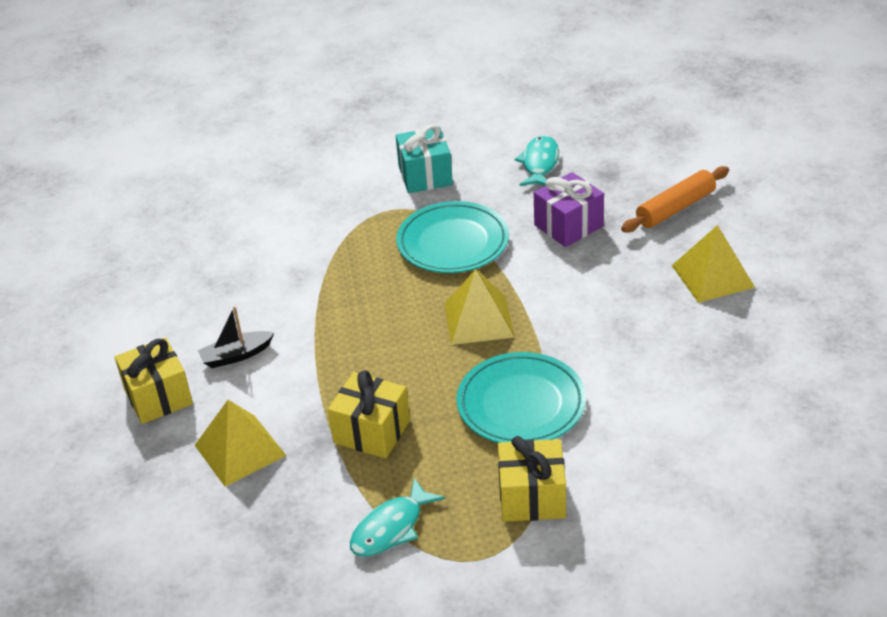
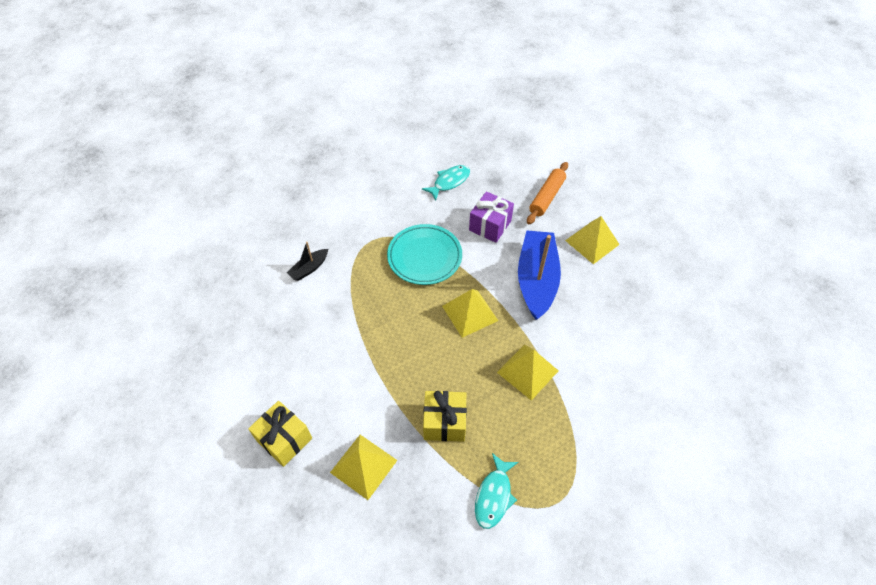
camera: 25 degrees left, 15 degrees up
black boat [198,306,274,368] -> black boat moved to [287,242,328,281]
turquoise gift [396,124,453,193] -> none
turquoise plate [456,352,586,443] -> yellow pyramid [497,344,558,400]
yellow gift [498,436,566,522] -> none
turquoise fish [514,135,559,186] -> turquoise fish turned 60 degrees clockwise [422,165,470,201]
none -> blue boat [518,231,561,320]

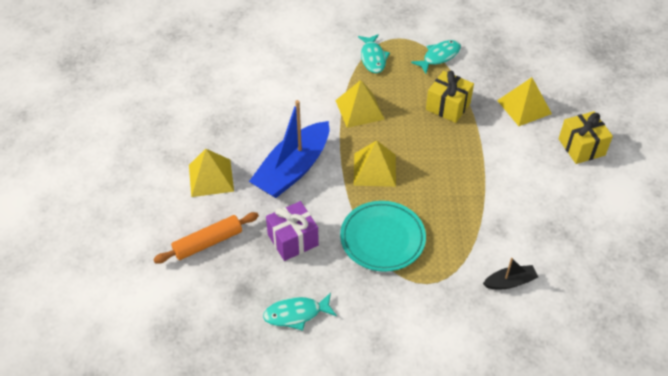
camera: 150 degrees left, 5 degrees down
none -> turquoise fish [358,34,390,73]

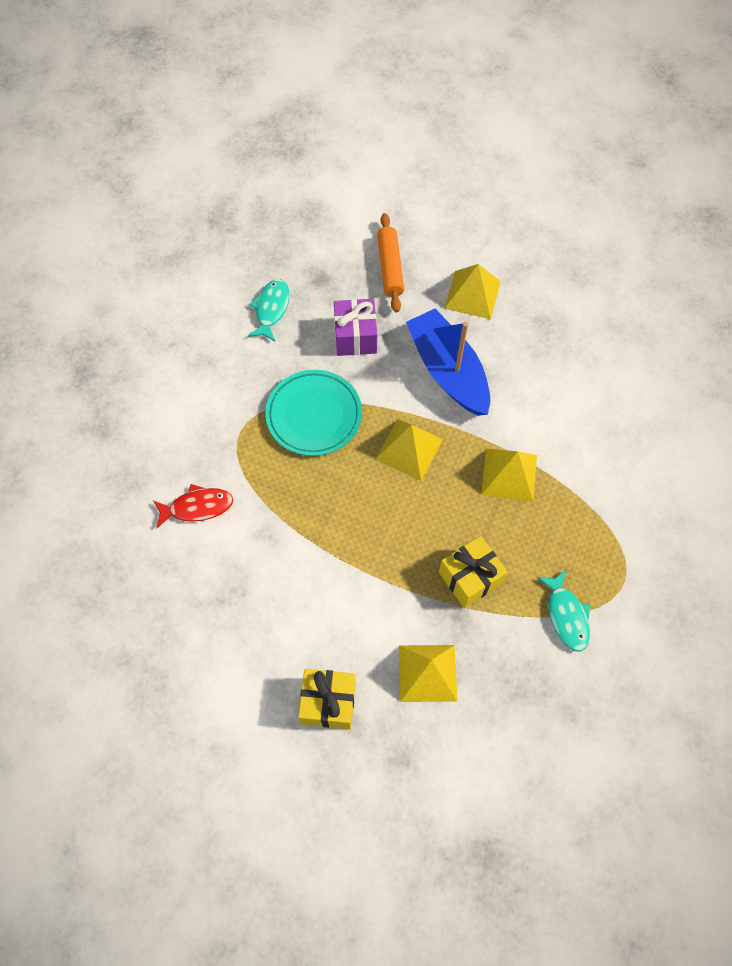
camera: 115 degrees right, 15 degrees up
turquoise fish [358,34,390,73] -> none
black boat [483,258,538,289] -> red fish [153,484,233,528]

